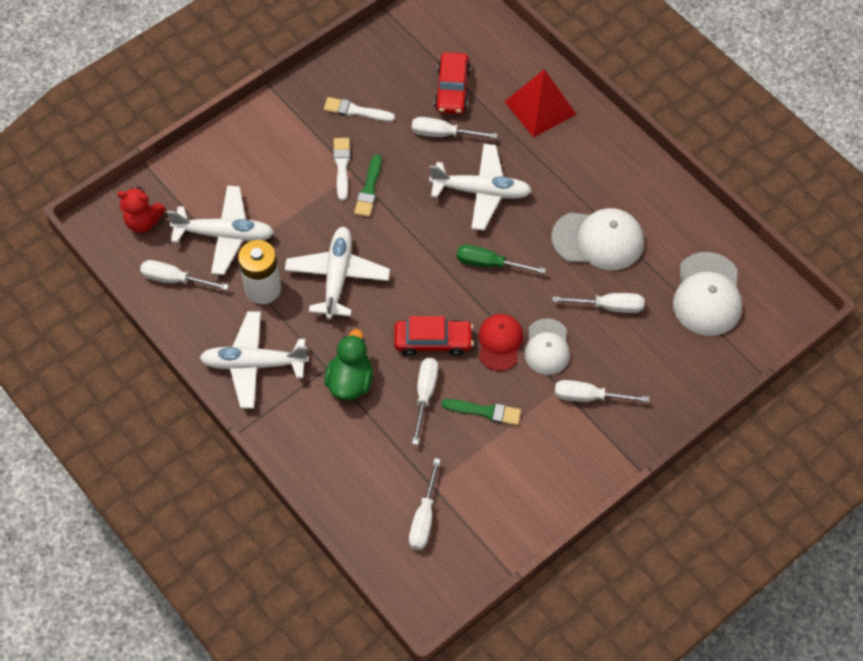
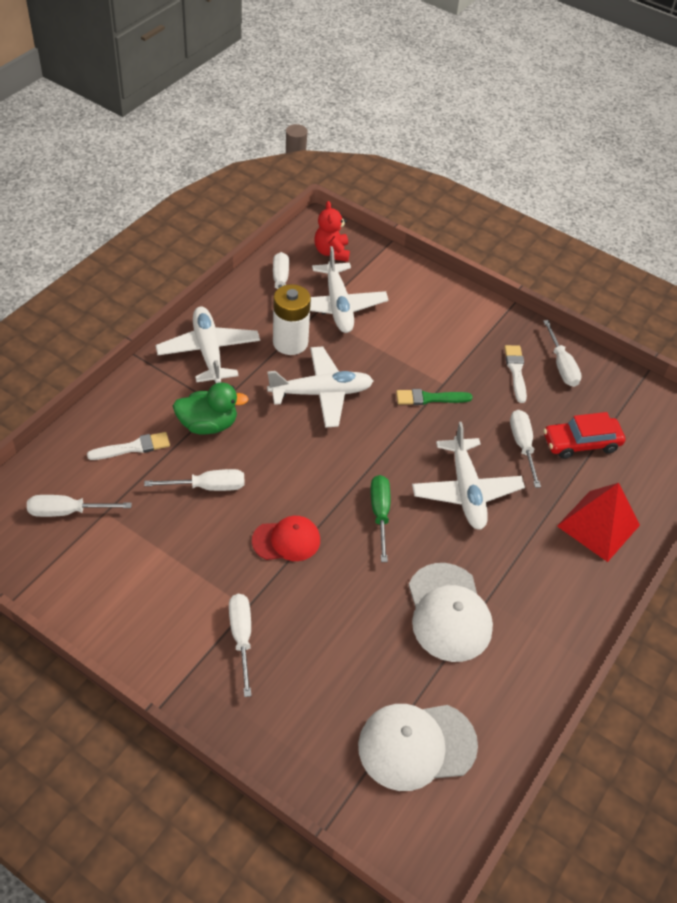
camera: 70 degrees right, 10 degrees down
white brush [333,138,351,201] -> white brush moved to [87,432,170,460]
red car [394,316,474,356] -> none
green brush [441,399,521,426] -> none
white cap [525,318,570,375] -> none
white screwdriver [552,293,644,313] -> white screwdriver moved to [543,320,582,387]

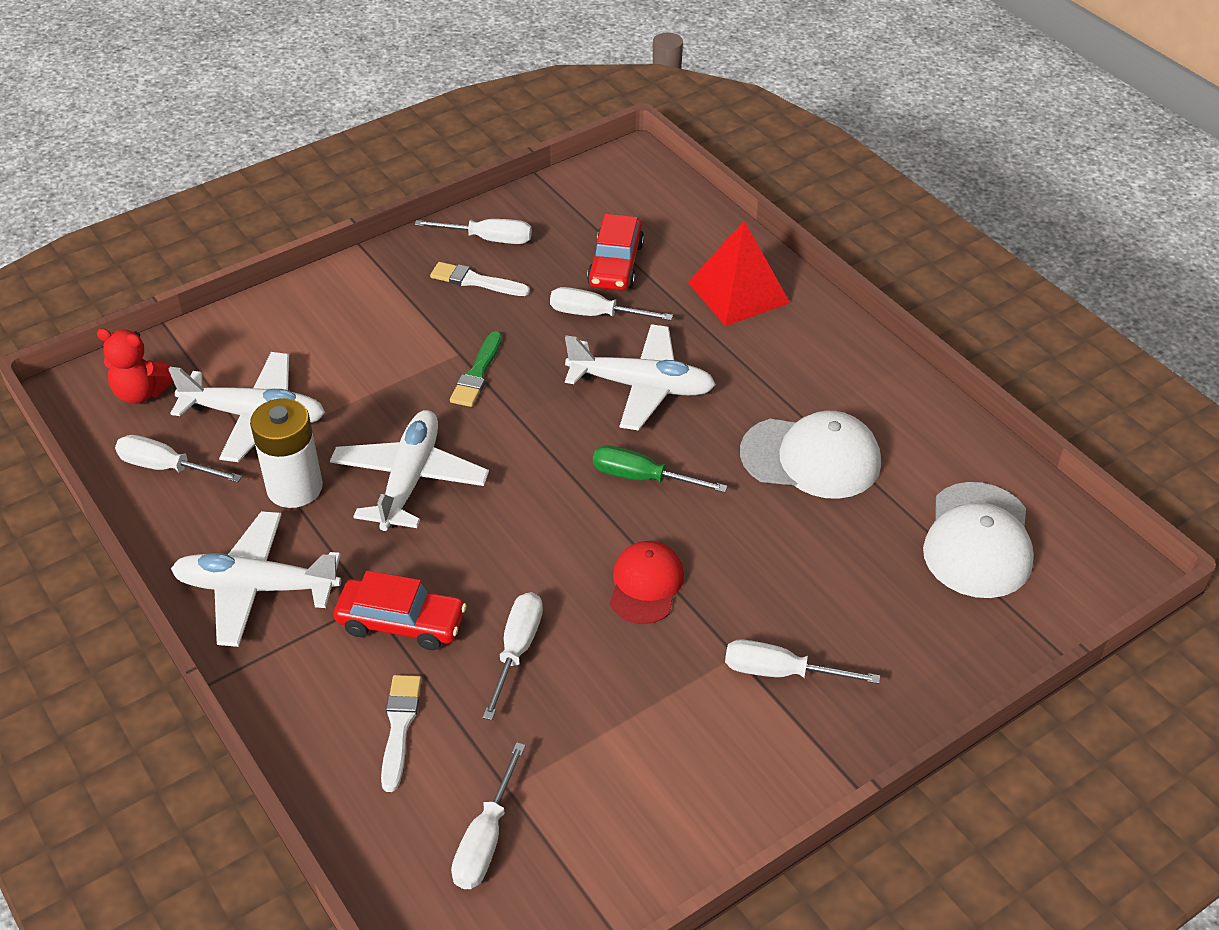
camera: 65 degrees left, 5 degrees down
green duck [173,382,248,435] -> red car [334,571,467,650]

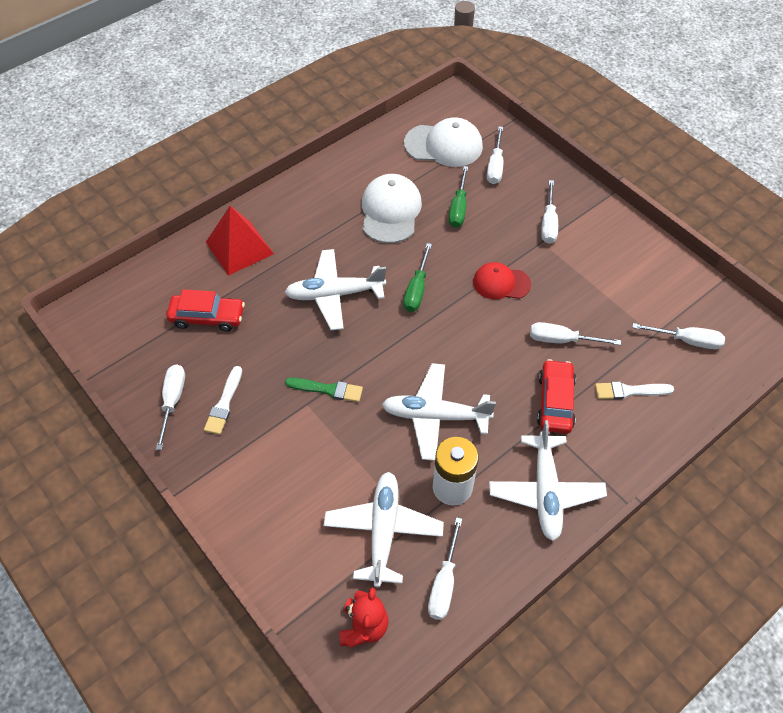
camera: 95 degrees left, 10 degrees up
white screwdriver [550,287,673,321] -> white screwdriver moved to [487,126,503,184]
white plane [565,324,716,431] -> white plane turned 105 degrees counterclockwise [285,249,386,330]
none -> green screwdriver [448,166,468,228]

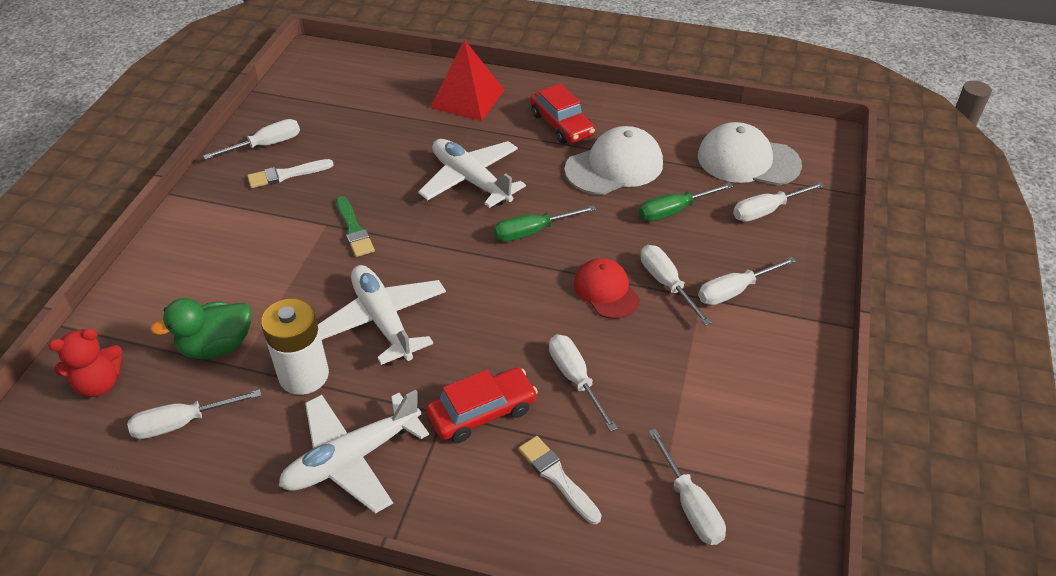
camera: 55 degrees right, 10 degrees down
red car [167,289,245,332] -> red car moved to [530,83,595,144]
white plane [323,472,444,587] -> green duck [150,298,251,359]
white cap [404,117,483,167] -> white cap turned 135 degrees clockwise [698,122,802,186]
none -> white screwdriver [641,245,712,326]

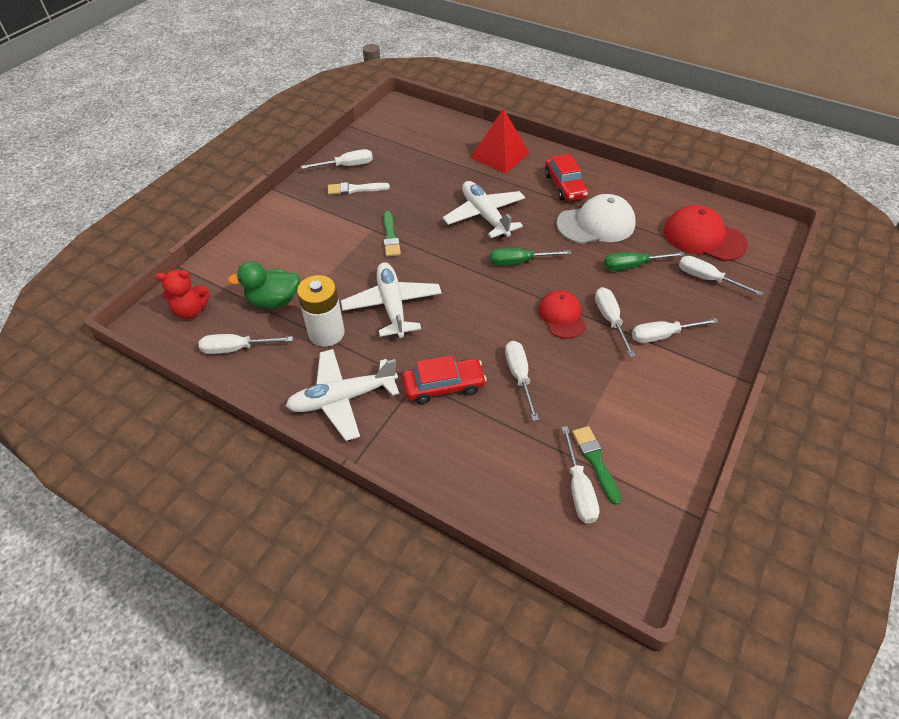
camera: 15 degrees right, 5 degrees up
white brush [518,436,601,524] -> none
white cap [698,122,802,186] -> red cap [664,205,748,261]
white screwdriver [733,182,825,222] -> white screwdriver turned 45 degrees clockwise [679,256,764,296]
none -> green brush [572,426,622,505]

